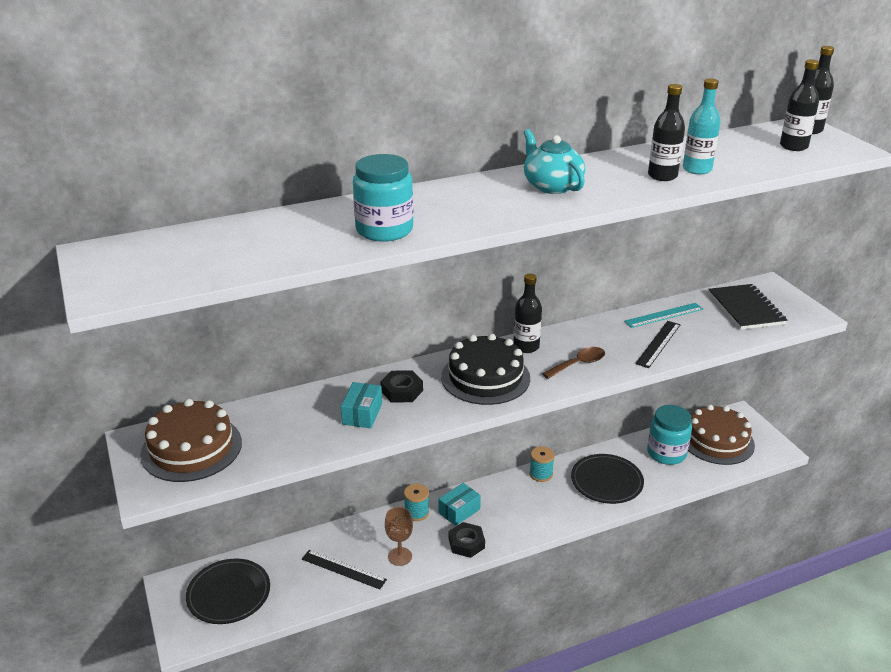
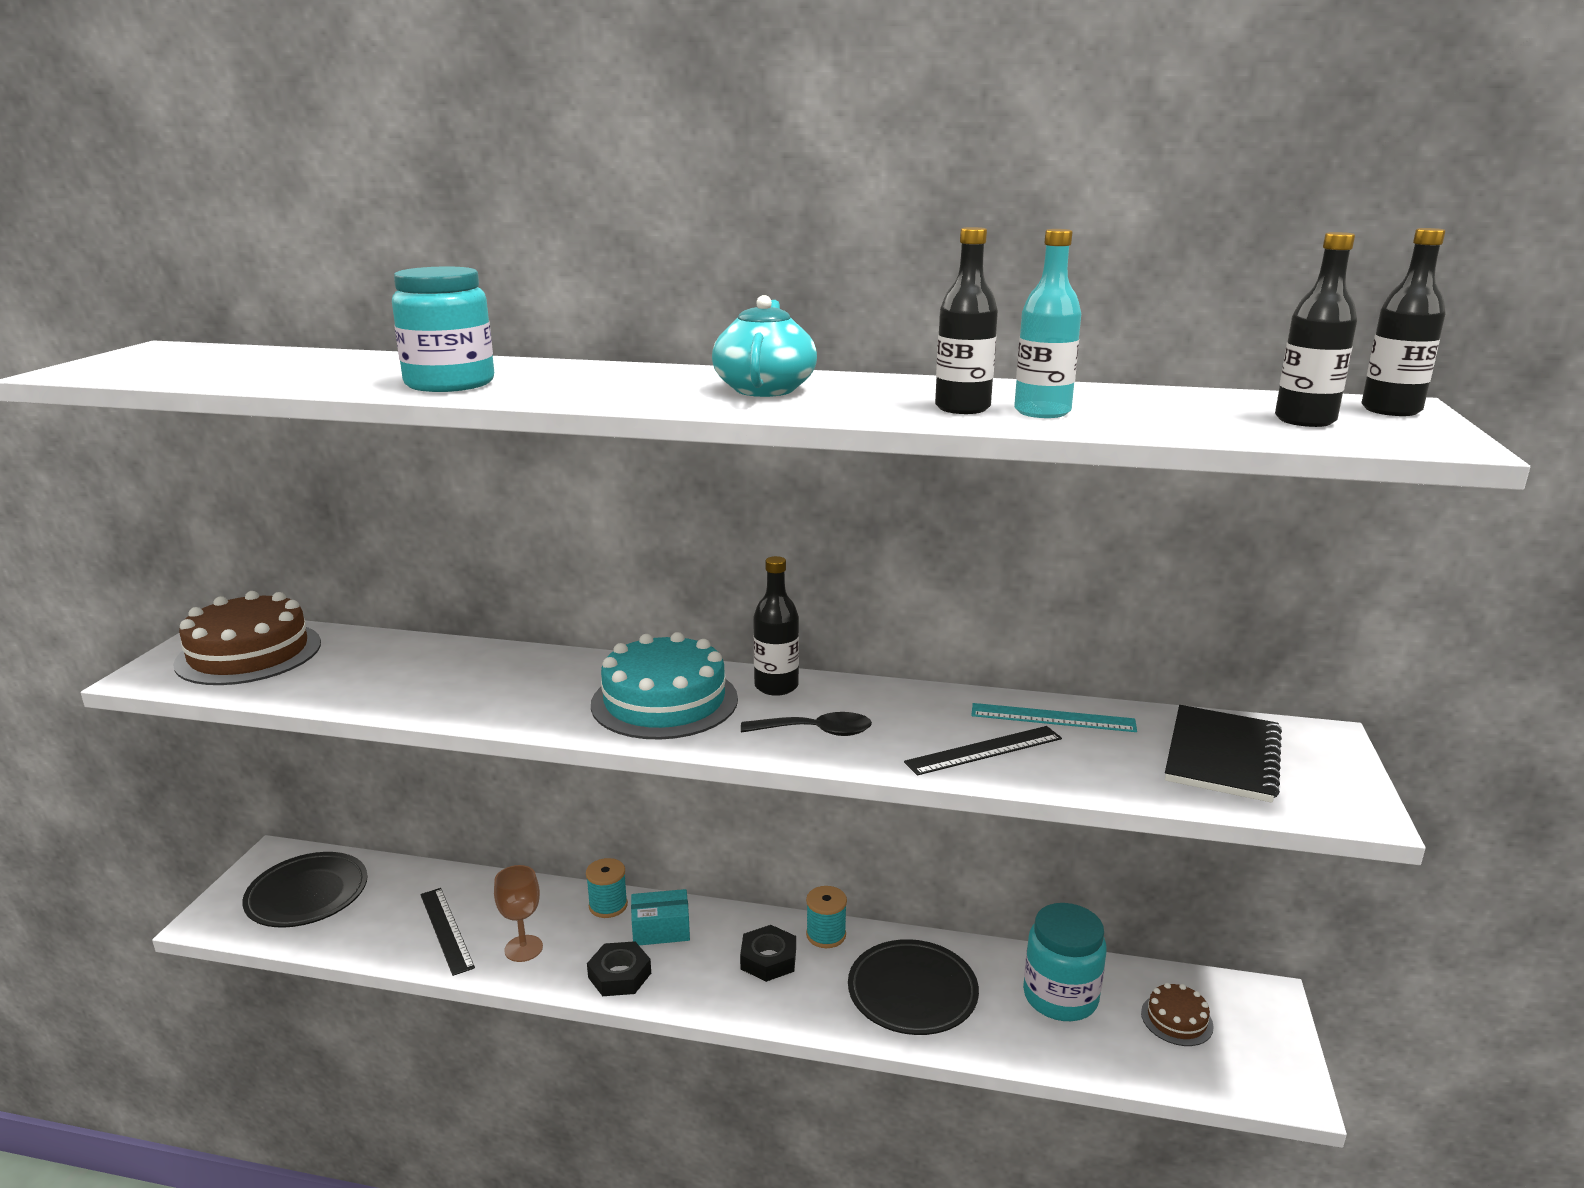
camera: 35 degrees right, 10 degrees down
turquoise box [341,382,382,428] -> none
black nut [380,370,423,403] -> black nut moved to [740,925,796,982]
black cake [441,334,530,405] -> turquoise cake [591,632,738,740]
brown spoon [542,347,605,379] -> black spoon [741,712,872,736]
brown cake [688,405,755,465] -> brown cake [1141,983,1214,1046], size x0.49

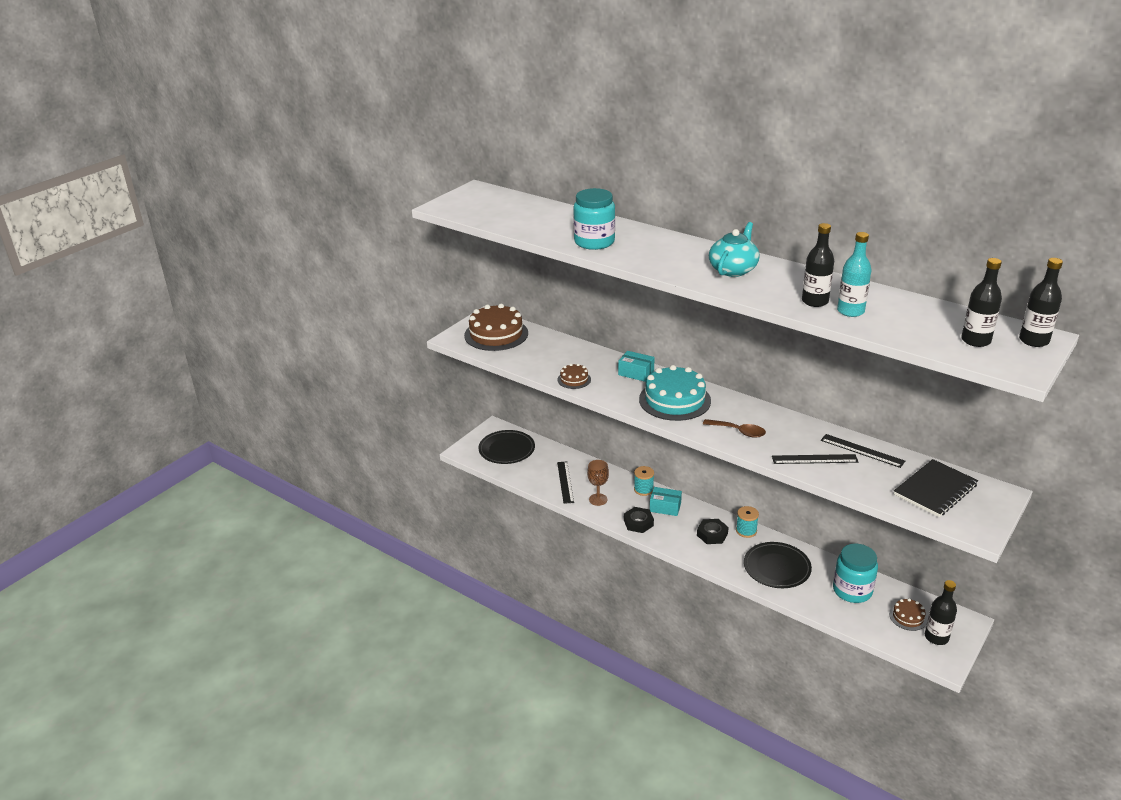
camera: 25 degrees right, 10 degrees up
black spoon [741,712,872,736] -> brown spoon [703,419,766,437]
black bottle [753,556,799,696] -> black bottle moved to [925,580,957,645]
turquoise ruler [971,703,1137,732] -> black ruler [821,434,905,468]
none -> brown cake [558,364,591,389]
none -> turquoise box [618,351,655,382]

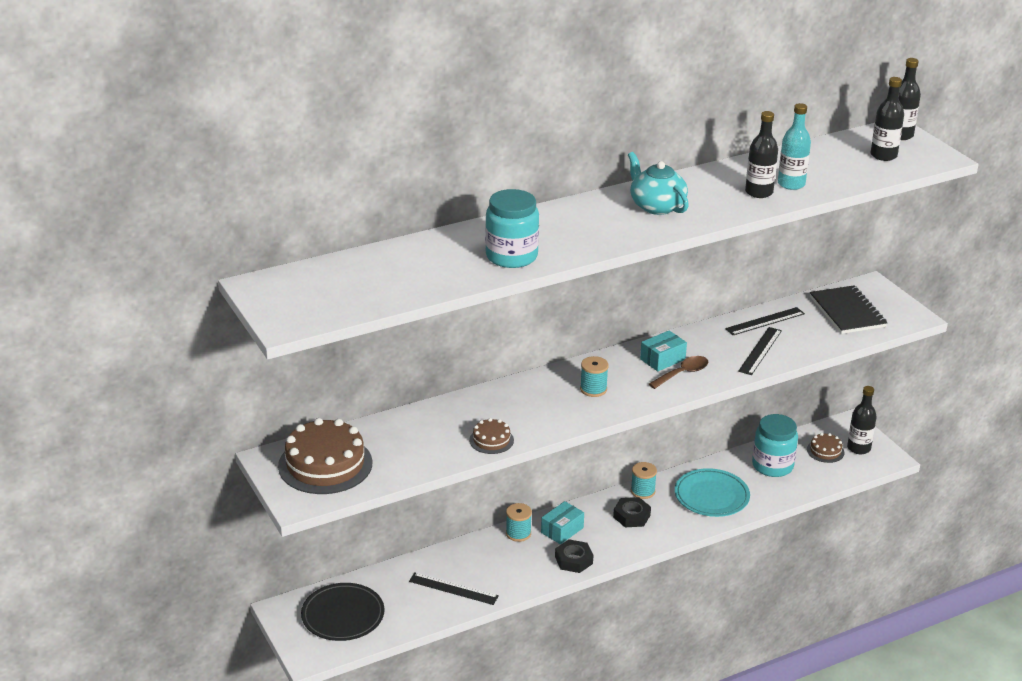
camera: 65 degrees left, 0 degrees up
brown goblet [587,460,609,506] -> none
turquoise box [618,351,655,382] -> turquoise box moved to [640,330,687,371]
turquoise cake [639,365,711,421] -> turquoise spool [580,356,609,397]
black plate [744,542,812,588] -> turquoise plate [675,468,750,517]

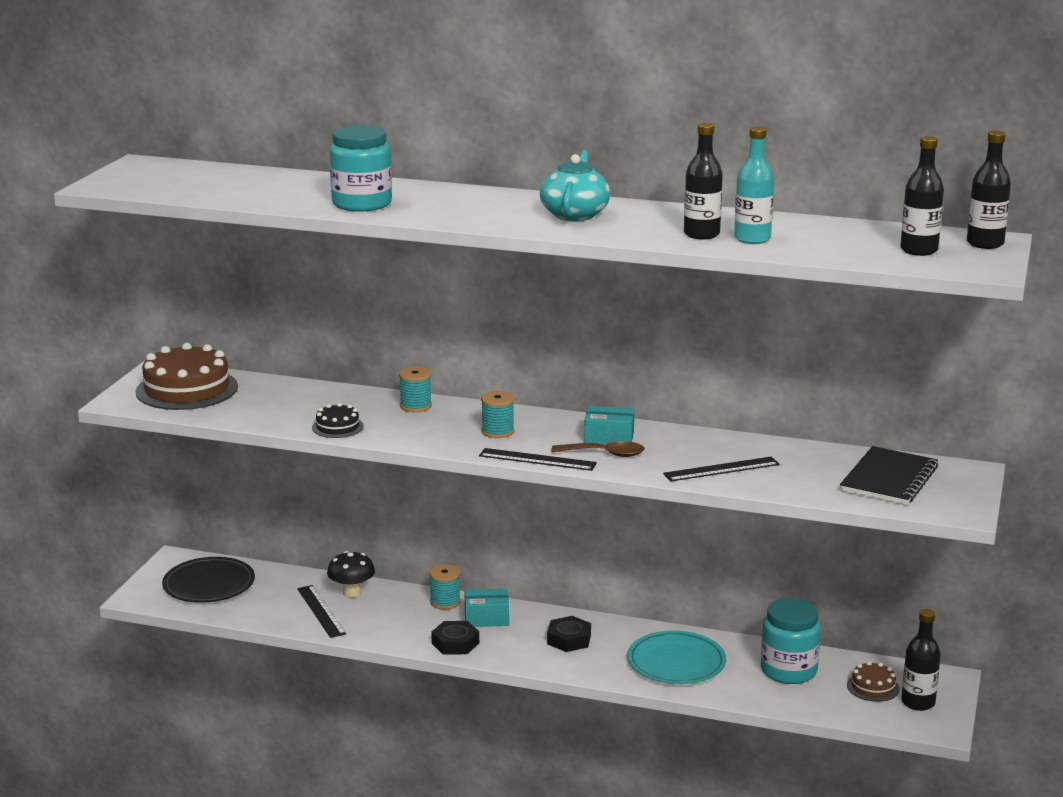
camera: 45 degrees right, 10 degrees down
brown cake [469,418,514,454] -> black cake [312,403,364,438]
turquoise spool [631,462,657,499] -> turquoise spool moved to [399,367,432,412]
black ruler [725,307,805,335] -> black ruler moved to [479,448,597,471]
none -> black mushroom [327,551,375,598]

